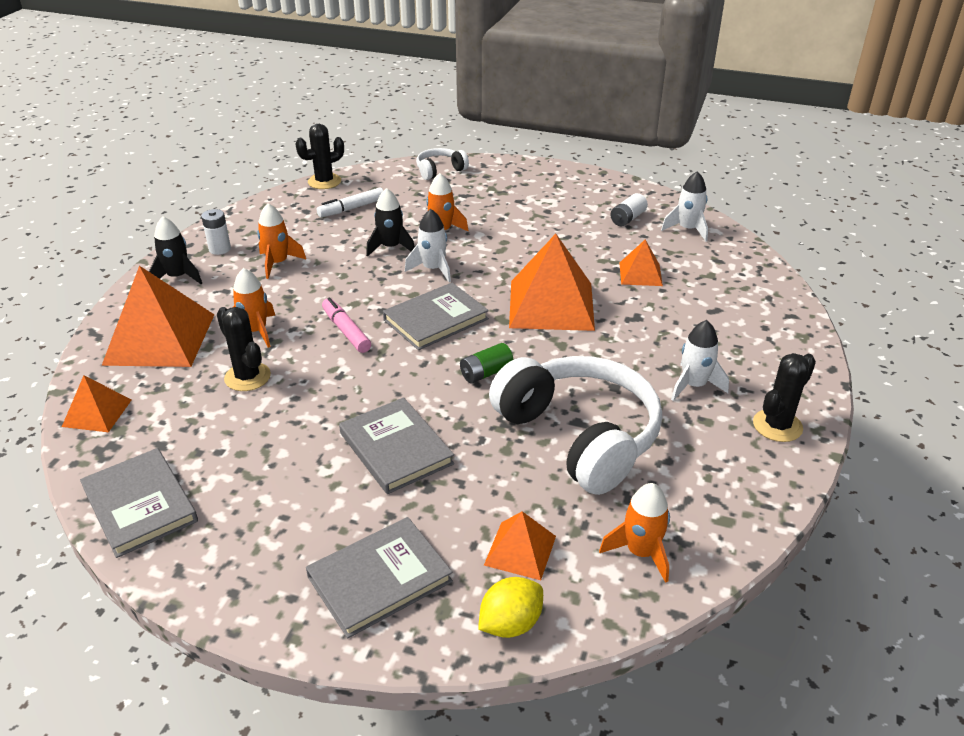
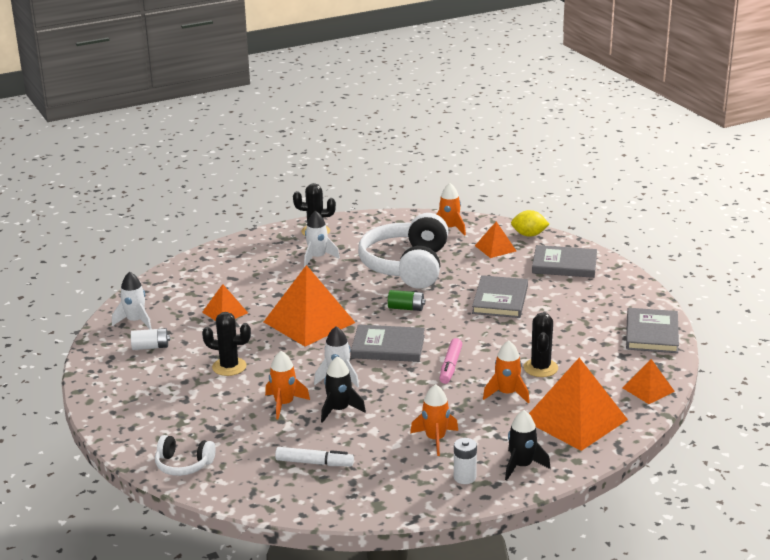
camera: 135 degrees left, 10 degrees down
black cactus [295,124,344,189] -> black cactus moved to [202,312,251,376]

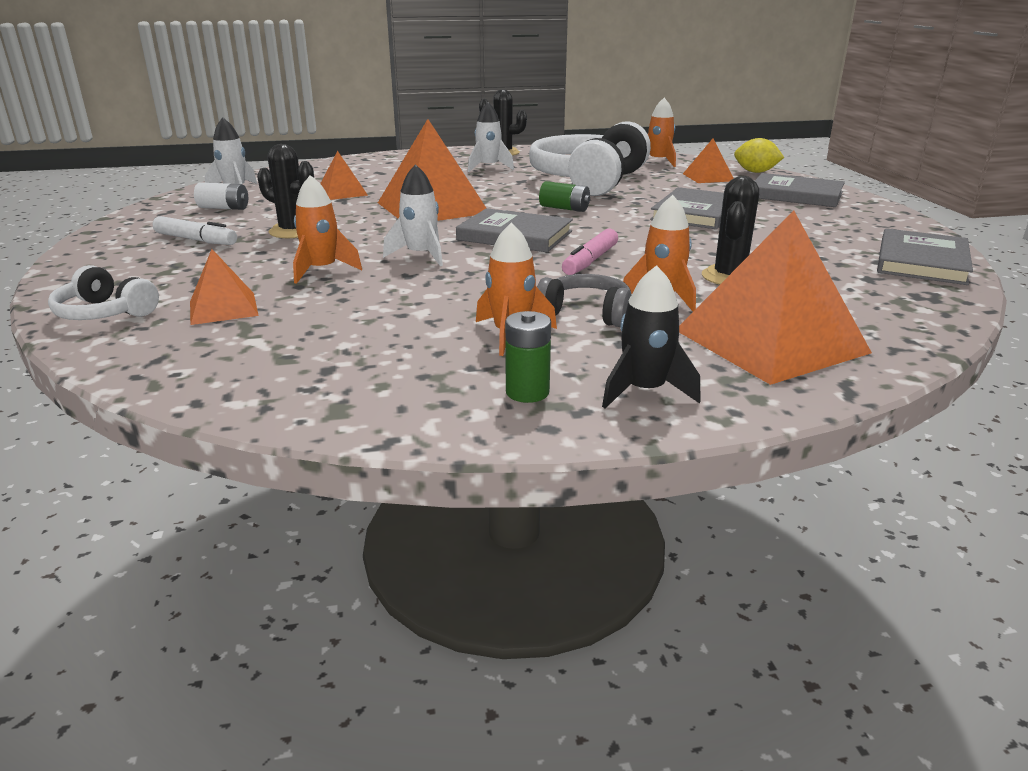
camera: 15 degrees right, 0 degrees up
white marker [275,447,354,466] -> white marker moved to [153,216,237,245]
black rocket [321,356,366,423] -> none
white battery [454,438,477,484] -> green battery [505,311,551,403]
orange pyramid [623,359,675,404] -> orange pyramid moved to [190,249,259,325]
none -> grey headphones [537,274,632,327]

